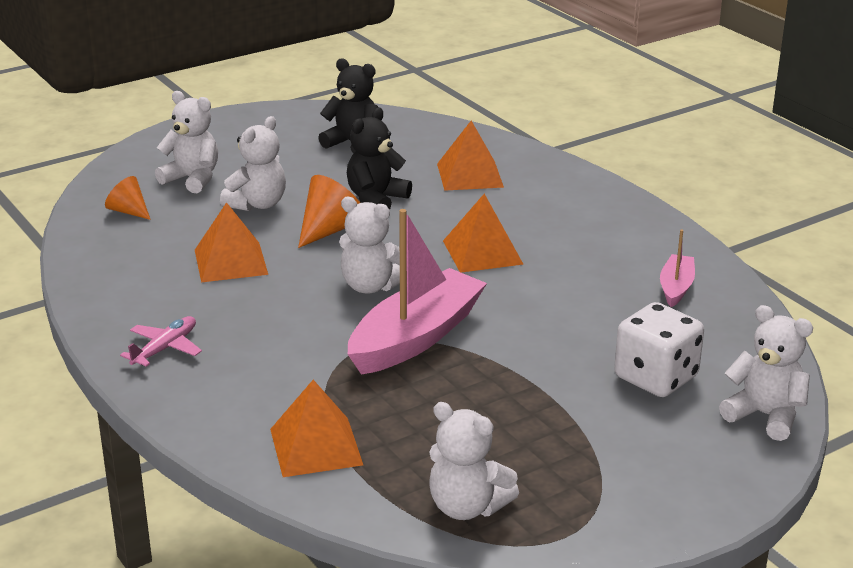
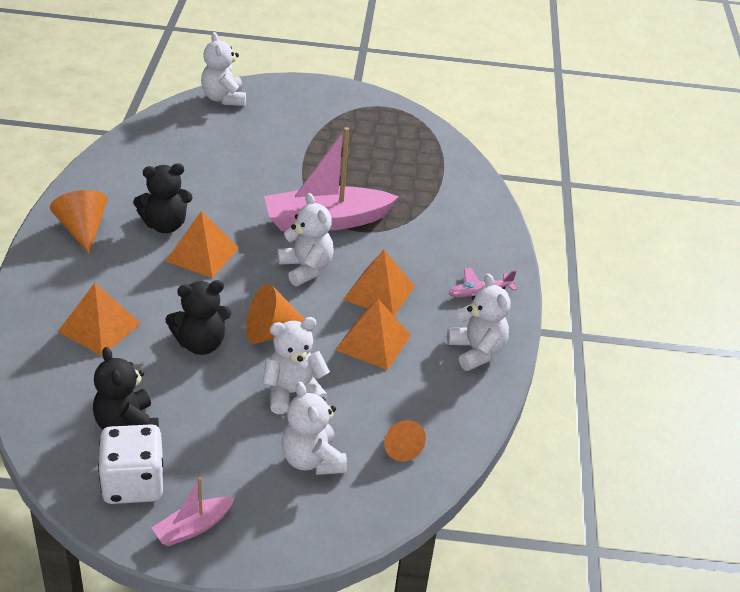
camera: 145 degrees left, 10 degrees up
orange pyramid [270,380,363,477] -> orange pyramid moved to [343,250,415,316]
white teddy bear [429,402,519,520] -> white teddy bear moved to [447,274,510,371]
white dice [614,302,704,397] -> white dice moved to [98,424,163,504]
pink boat [660,230,695,307] -> pink boat moved to [152,477,235,546]
none -> orange cone [50,190,107,254]
none -> black teddy bear [133,163,192,233]

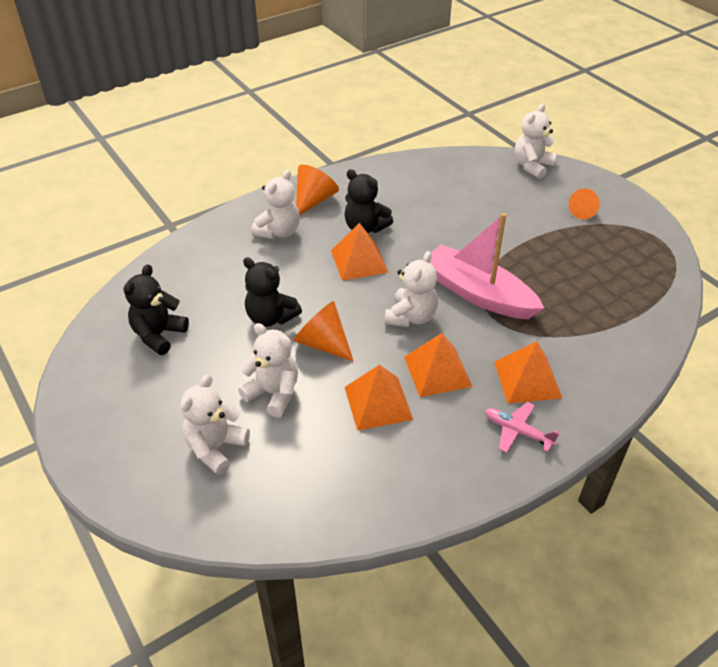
camera: 55 degrees right, 5 degrees up
orange pyramid [58,283,141,356] -> orange pyramid moved to [494,341,562,404]
white dice [98,424,163,504] -> none
pink boat [152,477,235,546] -> none
orange cone [384,420,426,461] -> orange cone moved to [569,188,600,220]
white teddy bear [447,274,510,371] -> white teddy bear moved to [251,170,300,239]

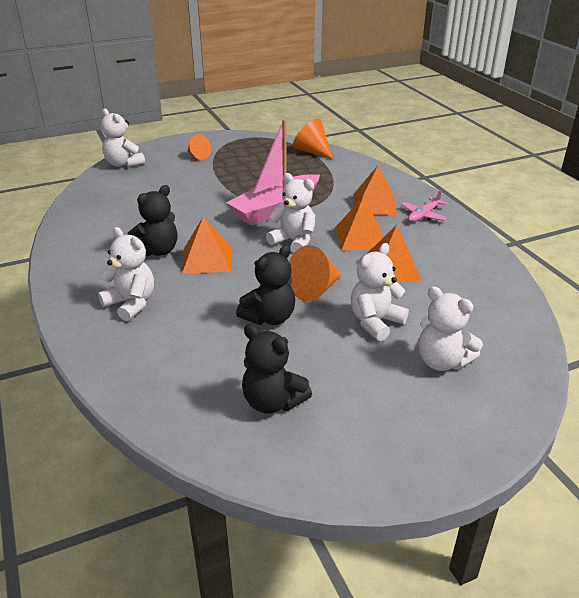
camera: 80 degrees left, 10 degrees down
orange cone [296,164,339,215] -> orange cone moved to [293,118,333,159]

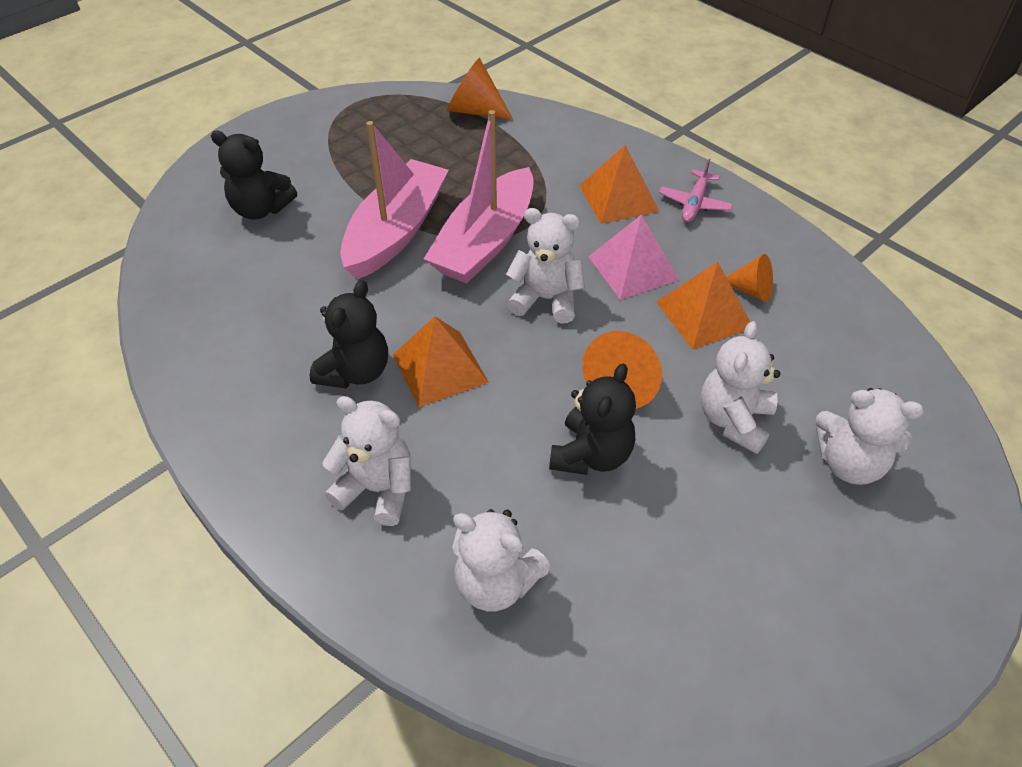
camera: 20 degrees left, 15 degrees up
white teddy bear [101,108,145,168] -> white teddy bear moved to [452,509,550,612]
orange cone [188,134,211,160] -> orange cone moved to [726,254,773,302]
black teddy bear [242,325,312,414] -> black teddy bear moved to [211,131,297,220]
orange pyramid [335,196,383,251] -> pink pyramid [588,215,679,300]
none -> pink boat [340,121,449,279]

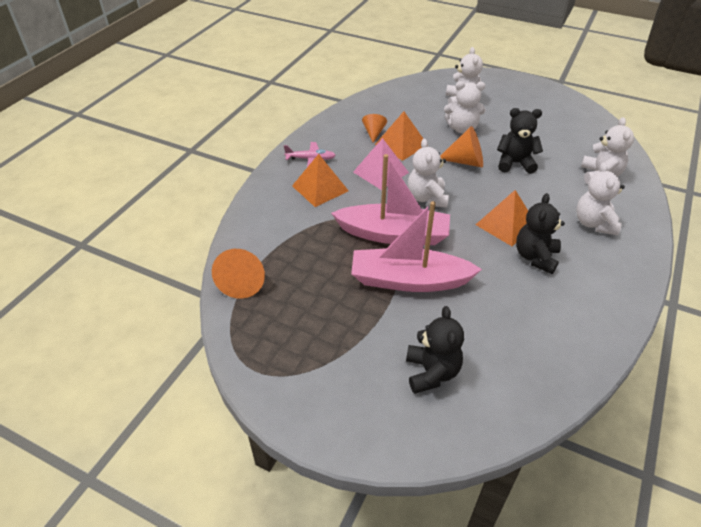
camera: 110 degrees left, 5 degrees down
black teddy bear [310,280,388,389] -> black teddy bear turned 75 degrees counterclockwise [516,193,565,274]

